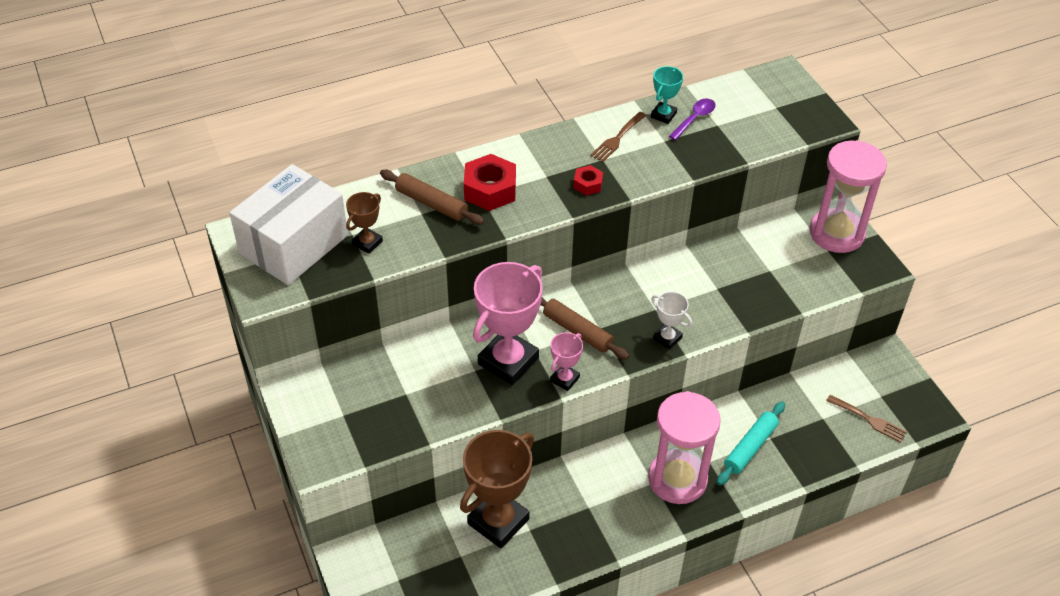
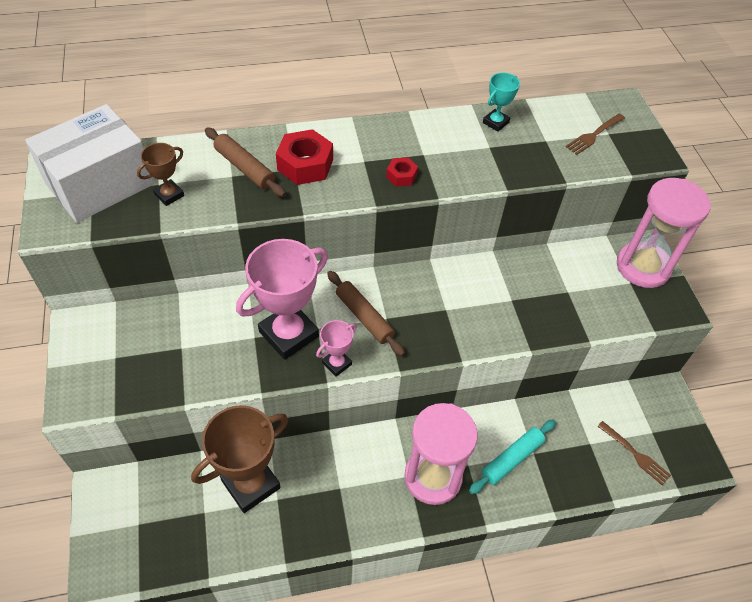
camera: 10 degrees right, 5 degrees up
brown fork [590,112,647,162] -> brown fork moved to [565,114,625,155]
white trophy [651,292,692,350] -> none
purple spoon [669,99,716,140] -> none

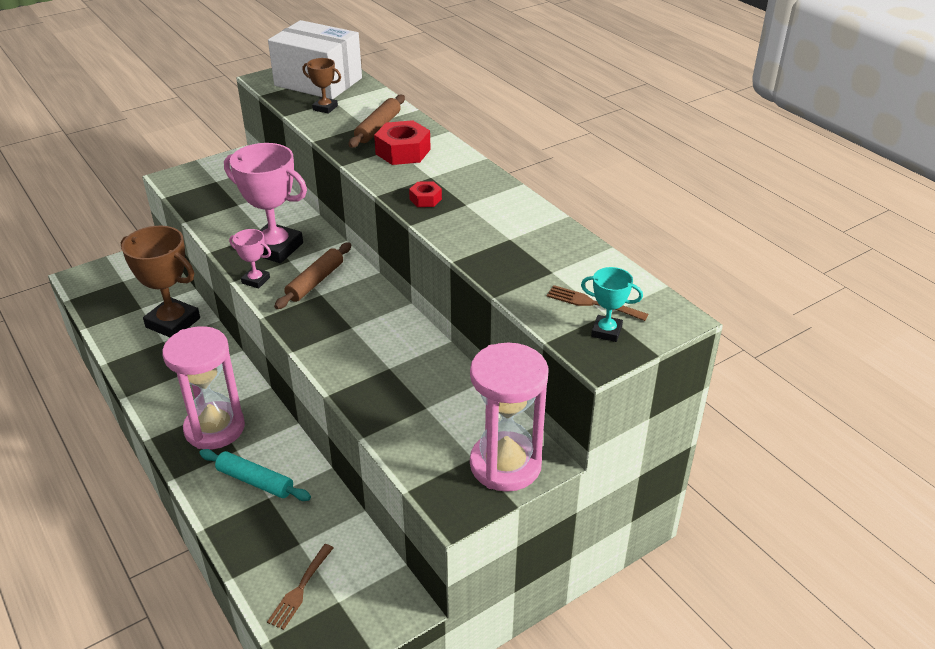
camera: 70 degrees right, 15 degrees down
turquoise trophy [483,73,520,132] -> turquoise trophy moved to [581,267,643,342]

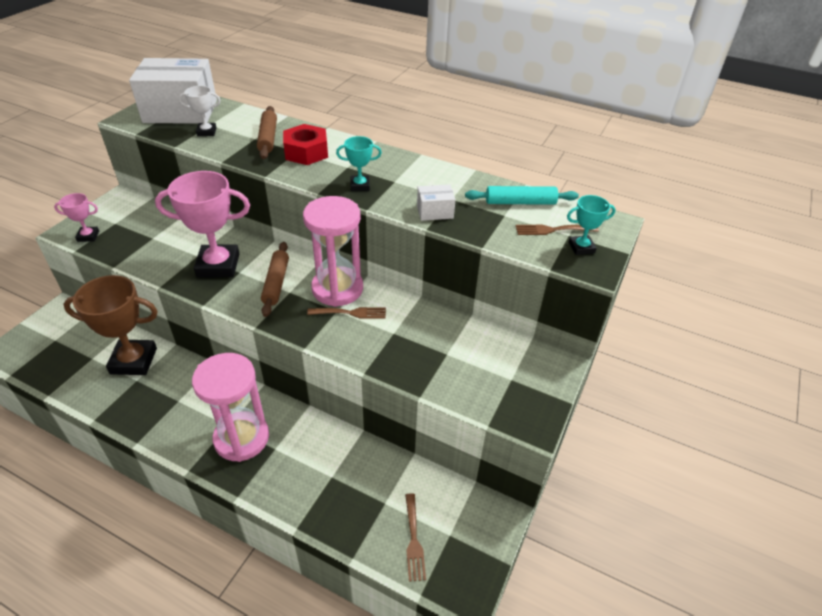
camera: 30 degrees left, 5 degrees up
turquoise rolling pin [199,449,311,501] -> turquoise rolling pin moved to [465,186,579,205]
pink trophy [229,229,271,288] -> pink trophy moved to [54,193,99,242]
brown trophy [302,58,341,114] -> white trophy [179,86,221,136]
red nut [409,182,442,207] -> turquoise trophy [336,136,382,191]
pink hourglass [470,343,549,492] -> pink hourglass moved to [303,196,363,307]
none -> brown fork [307,307,386,319]
none -> white box [417,184,456,221]

